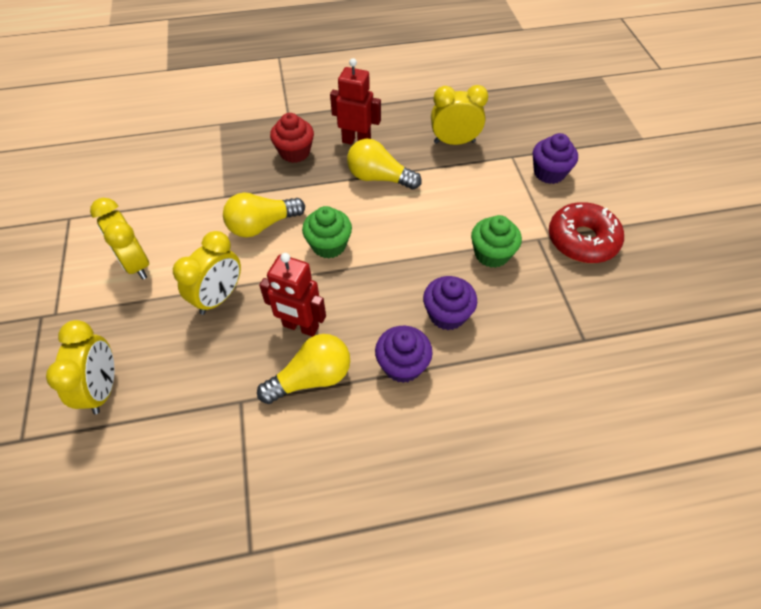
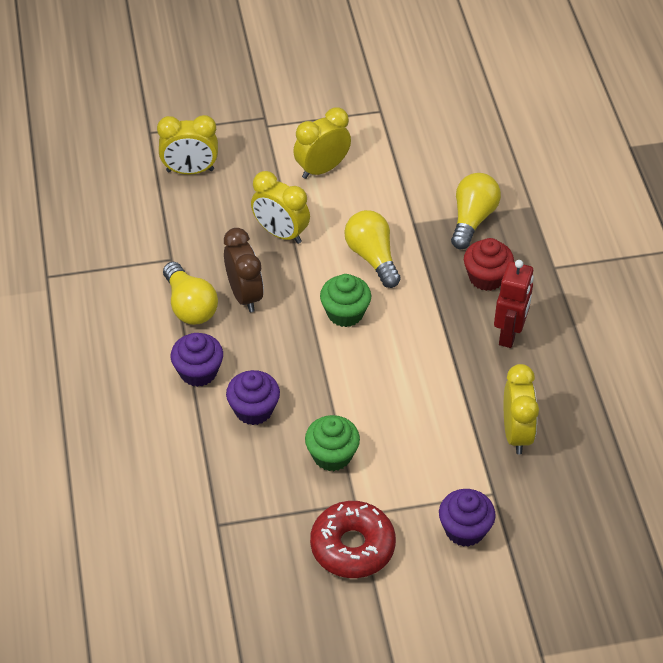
camera: 90 degrees right, 5 degrees down
red robot [259,253,326,337] -> brown clock [224,228,264,312]
yellow light bulb [347,139,422,190] -> yellow light bulb moved to [451,173,501,249]

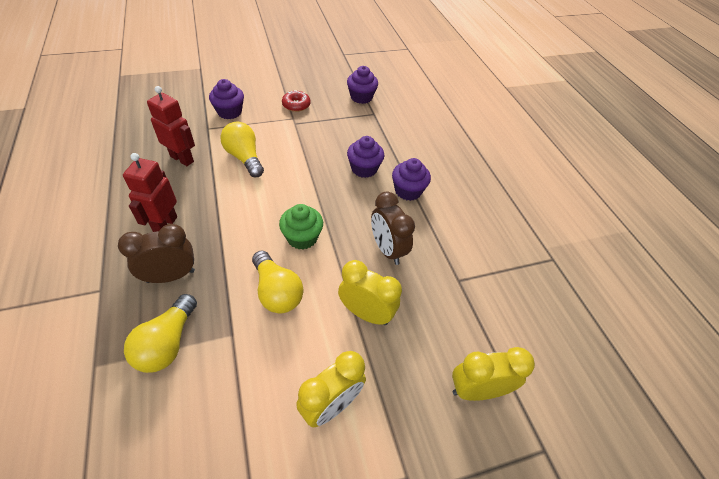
camera: 170 degrees right, 0 degrees up
yellow light bulb [163,262,218,325] -> yellow light bulb moved to [220,121,264,177]
green cupcake [305,415,360,471] -> none
red donut [310,501,396,578] -> red donut [282,90,311,112], size x0.59
red cupcake [464,238,514,291] -> brown clock [118,224,195,283]
yellow clock [504,364,539,454] -> red robot [147,86,195,166]
none -> purple cupcake [347,66,378,104]

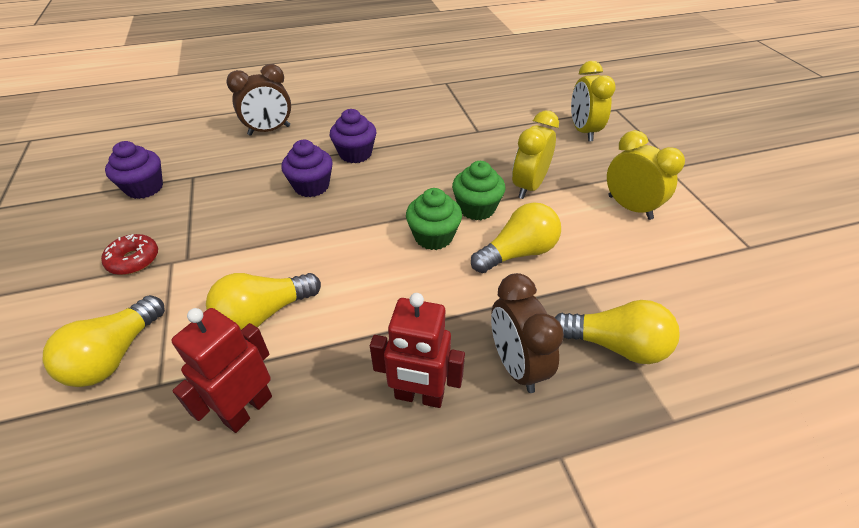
camera: 85 degrees left, 5 degrees down
purple cupcake [209,79,244,119] -> yellow light bulb [43,295,165,387]
brown clock [371,192,415,265] -> brown clock moved to [227,64,291,136]
none -> green cupcake [452,161,505,220]

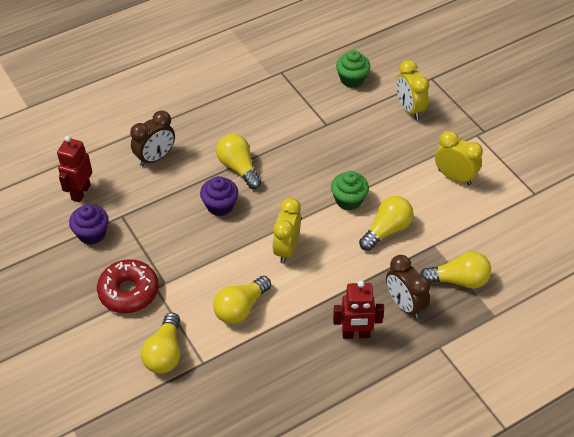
camera: 15 degrees left, 5 degrees up
red donut [101,234,158,275] -> red donut [97,259,159,313], size x1.70
red robot [172,308,272,433] -> red robot moved to [57,136,92,202]
purple cupcake [330,109,376,163] -> yellow light bulb [216,134,262,189]
green cupcake [406,188,462,250] -> green cupcake moved to [336,50,371,88]
yellow clock [512,111,559,199] -> yellow clock moved to [273,198,301,264]

